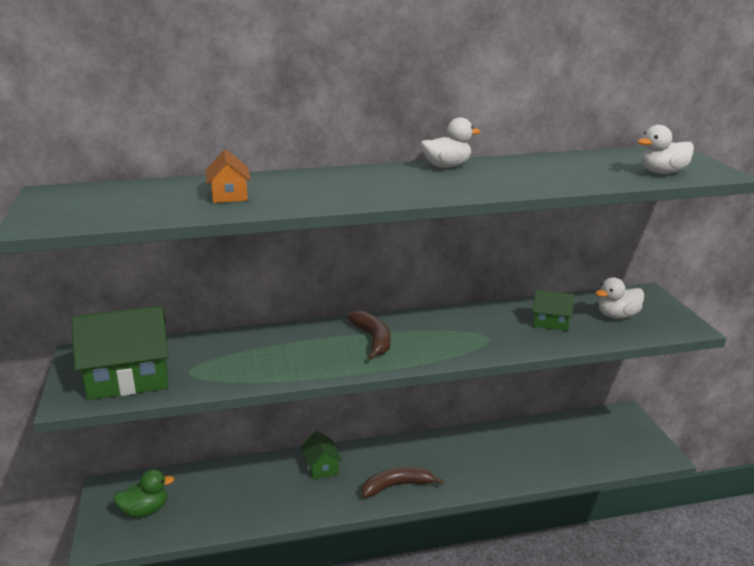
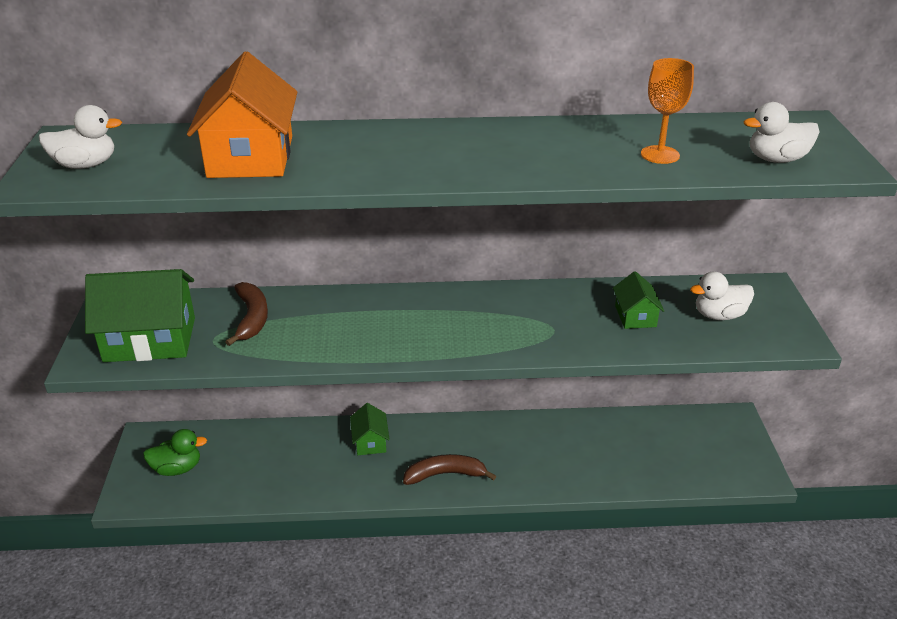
camera: 10 degrees right, 10 degrees up
orange house [206,150,251,203] -> orange house [187,51,297,178], size x1.96
brown banana [347,311,390,360] -> brown banana moved to [225,282,268,346]
white duck [420,117,481,168] -> white duck moved to [39,105,122,169]
green house [533,290,575,331] -> green house turned 60 degrees clockwise [613,271,664,329]
none -> orange goblet [641,58,694,164]

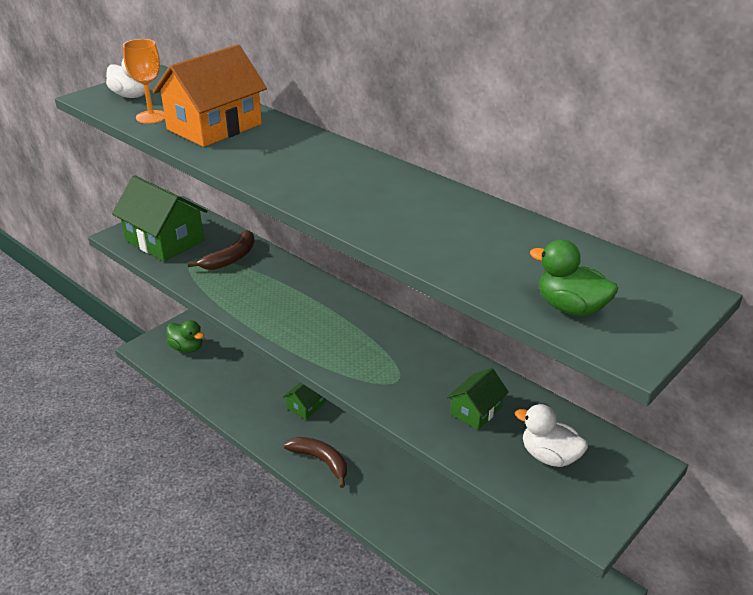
camera: 45 degrees right, 0 degrees up
orange goblet [641,58,694,164] -> orange goblet moved to [123,39,165,124]
white duck [743,102,820,163] -> green duck [530,239,618,316]

